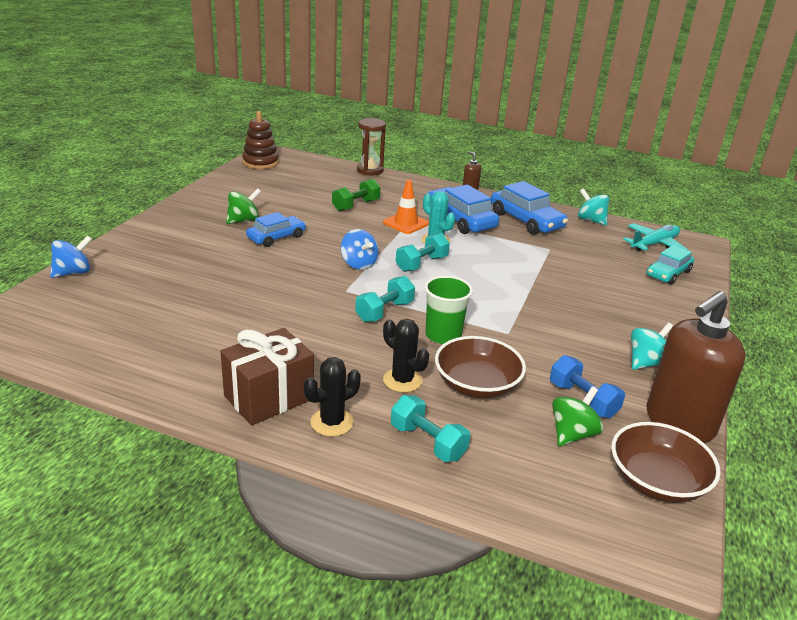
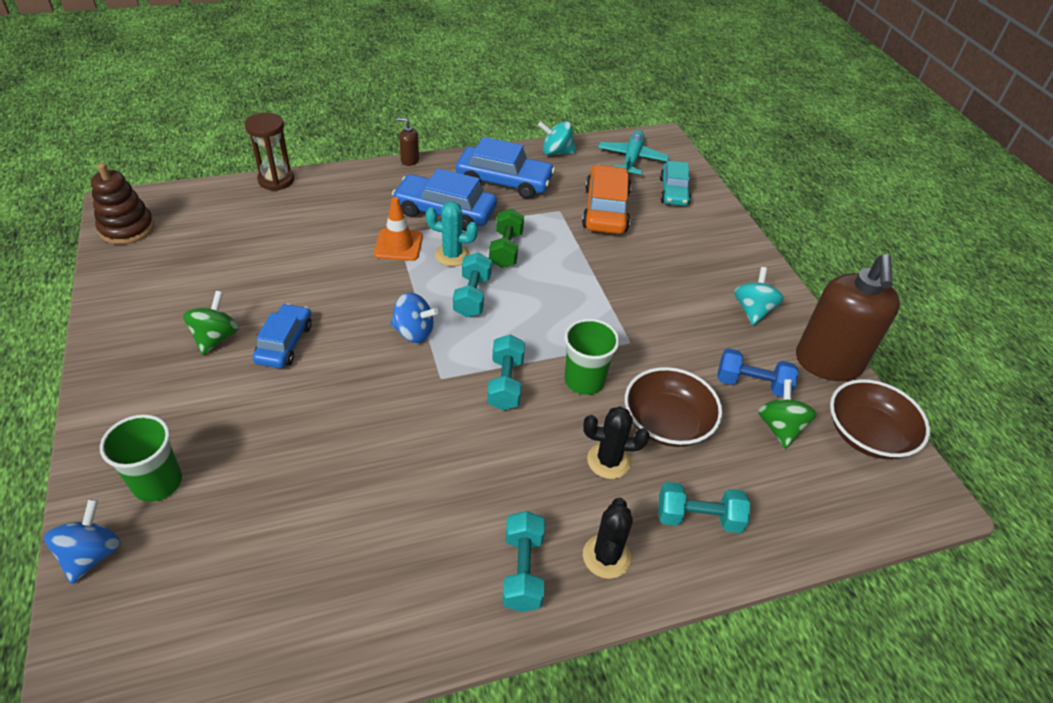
camera: 40 degrees left, 15 degrees up
brown gift [220,328,314,425] -> turquoise dumbbell [502,511,545,612]
green dumbbell [332,179,380,212] -> green dumbbell moved to [489,208,524,268]
none -> green cup [100,414,182,502]
none -> orange car [582,165,631,234]

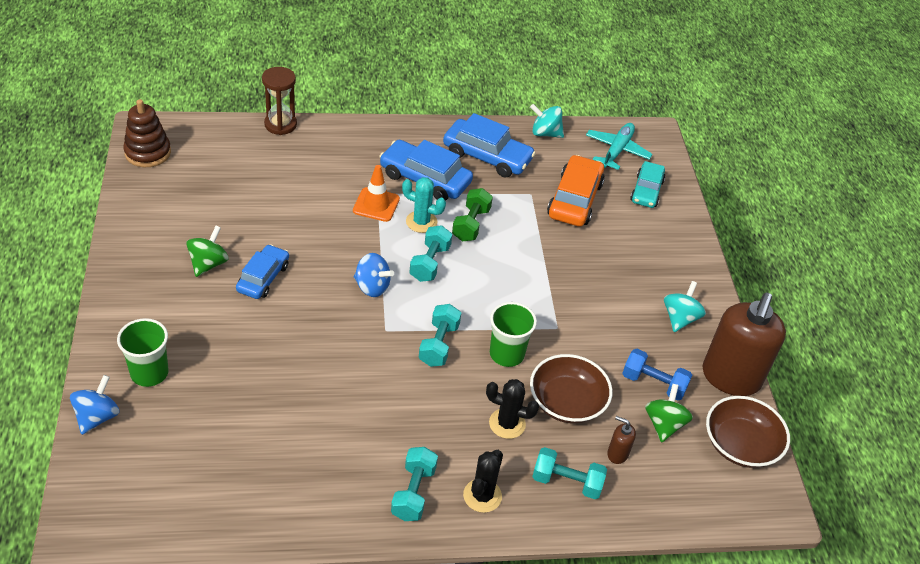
camera: 10 degrees right, 0 degrees up
brown soap dispenser [396,118,419,166] -> brown soap dispenser moved to [607,416,636,464]

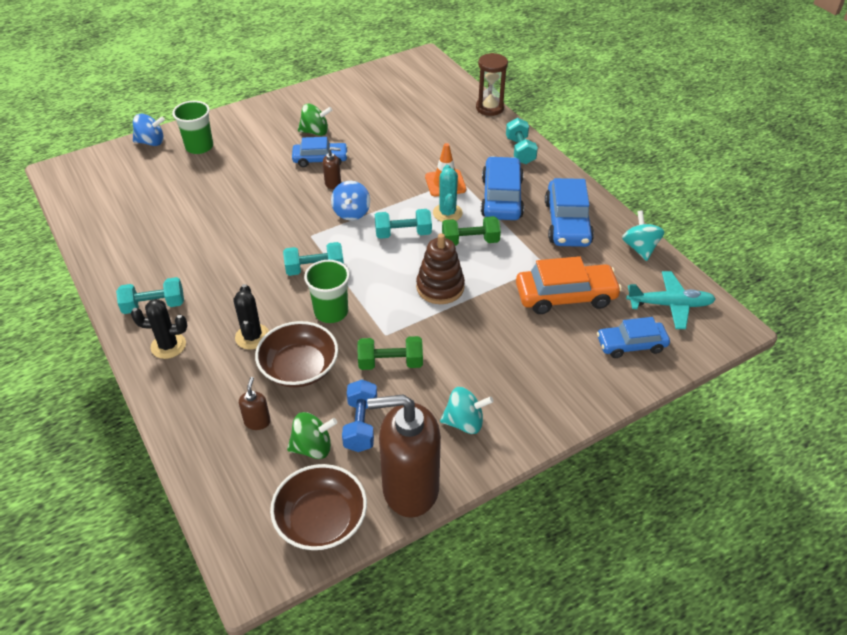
camera: 70 degrees right, 0 degrees up
brown stacking toy [123,99,171,167] -> brown stacking toy moved to [416,233,465,304]
turquoise dumbbell [532,447,607,499] -> turquoise dumbbell moved to [506,118,538,164]
turquoise car [630,161,665,208] -> blue car [597,317,670,358]
none -> brown soap dispenser [323,147,341,189]
none -> green dumbbell [357,336,423,370]

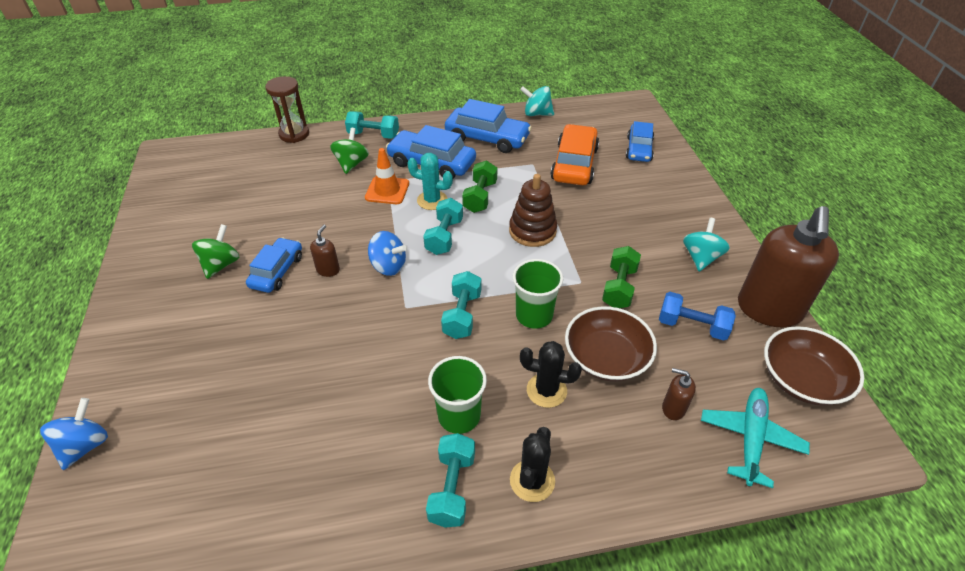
camera: 70 degrees left, 0 degrees up
green cup [172,101,213,154] -> green cup moved to [428,356,487,434]
green spinning top [287,412,337,459] -> green spinning top moved to [330,128,369,174]
turquoise plane [626,271,716,329] -> turquoise plane moved to [701,388,810,488]

